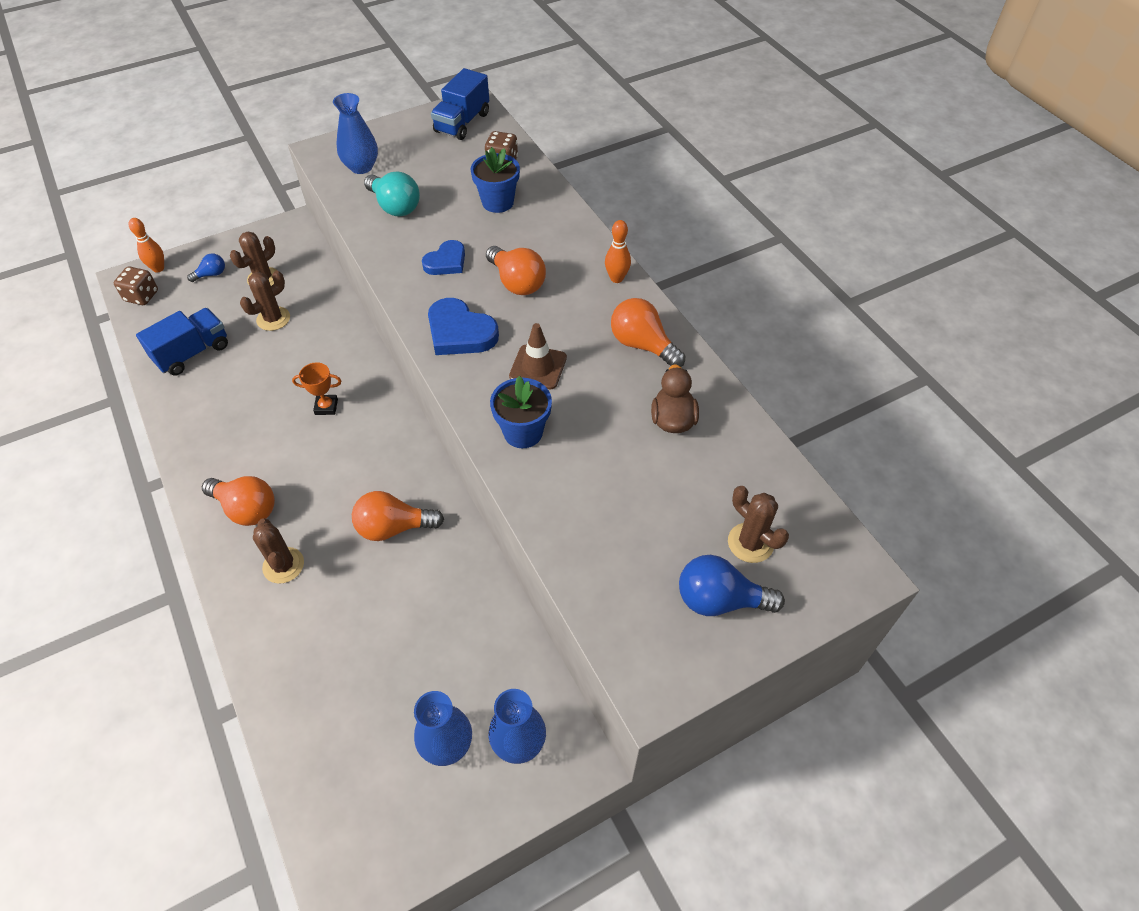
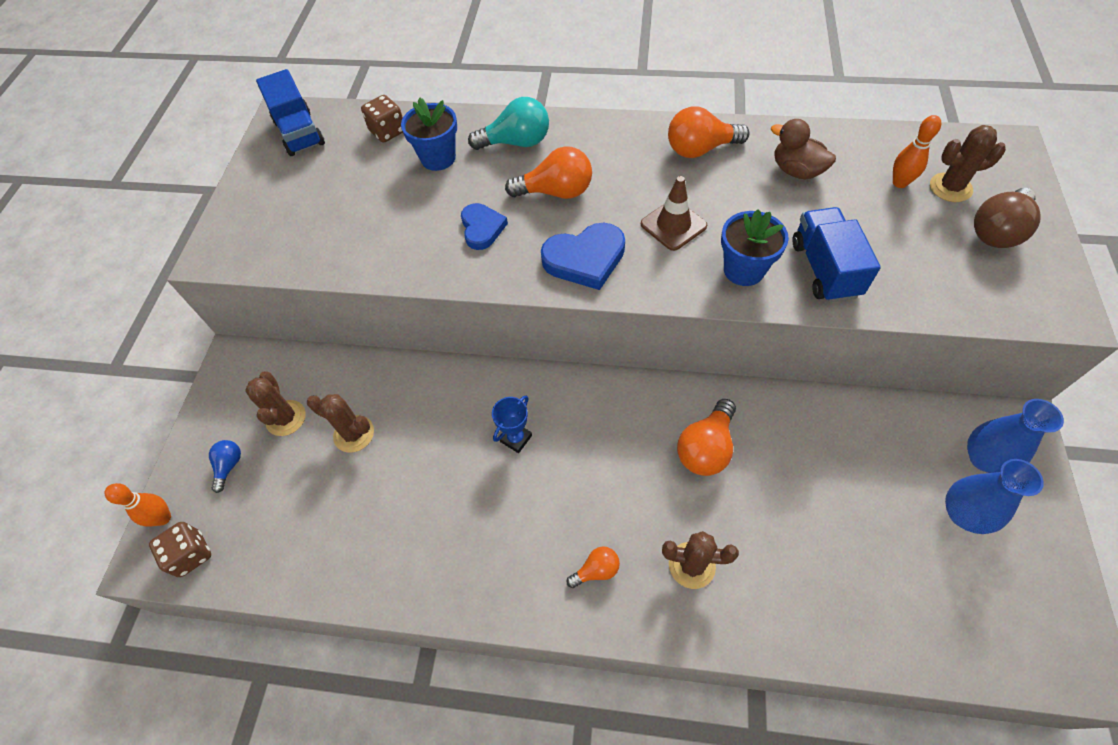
camera: 50 degrees left, 5 degrees up
blue truck [136,308,228,376] -> blue truck moved to [793,207,881,302]
orange light bulb [202,476,275,526] -> orange light bulb [566,546,620,588], size x0.55
brown cactus [240,271,290,331] -> brown cactus turned 60 degrees counterclockwise [307,394,374,453]
orange trophy [292,362,341,415] -> blue trophy [492,396,532,453]
blue vase [333,93,378,174] -> none
turquoise light bulb [364,172,420,217] -> turquoise light bulb moved to [468,97,549,150]
orange bowling pin [605,220,631,283] -> orange bowling pin moved to [893,115,941,188]
blue light bulb [679,555,785,616] -> brown light bulb [974,188,1041,248]

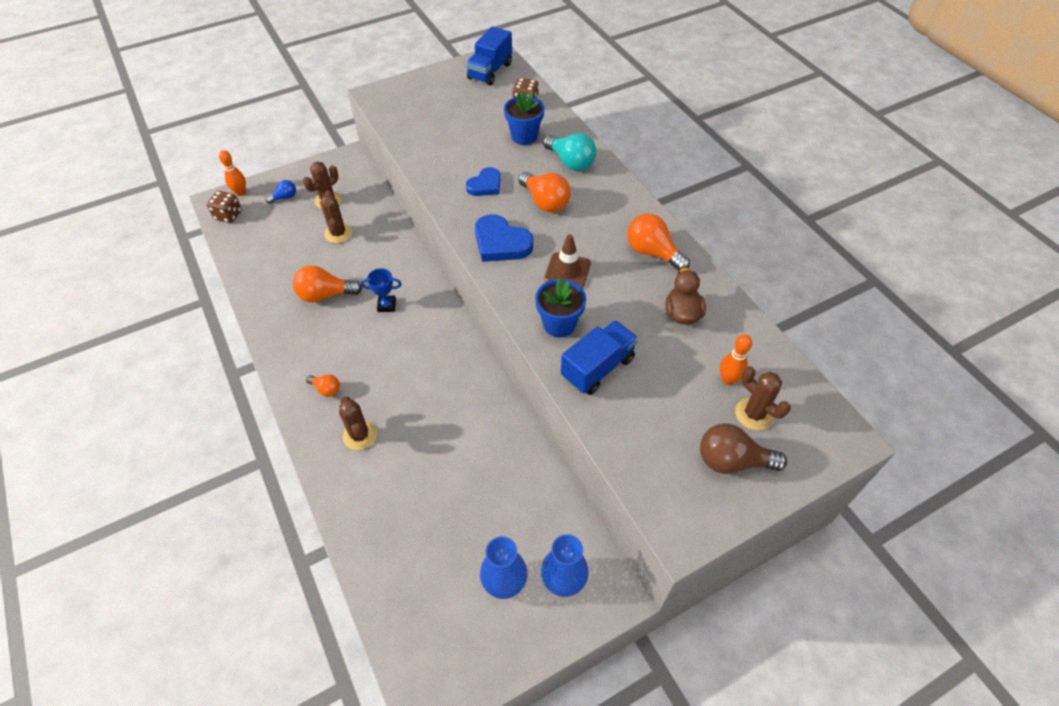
camera: 50 degrees right, 5 degrees down
orange light bulb [677,399,736,476] -> orange light bulb moved to [293,265,363,303]

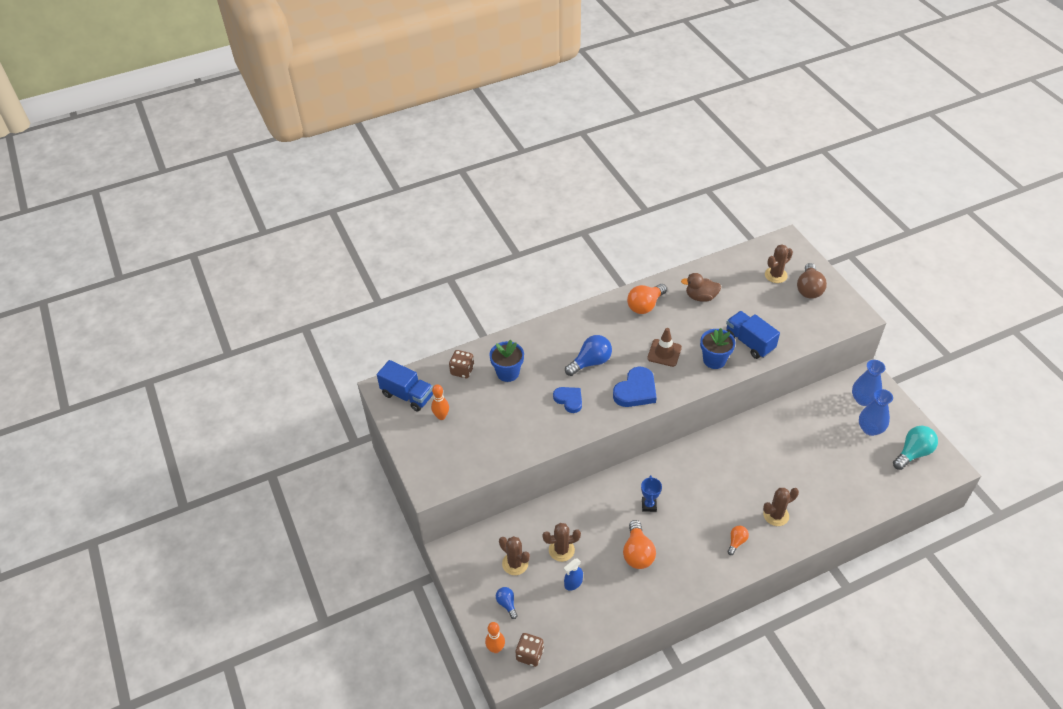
camera: 85 degrees left, 5 degrees down
orange light bulb [519,172,571,212] -> blue light bulb [565,335,612,376]
turquoise light bulb [543,133,596,171] -> turquoise light bulb moved to [893,426,938,470]
orange bowling pin [720,334,752,385] -> orange bowling pin moved to [431,384,449,420]
none -> blue spray bottle [564,558,583,591]

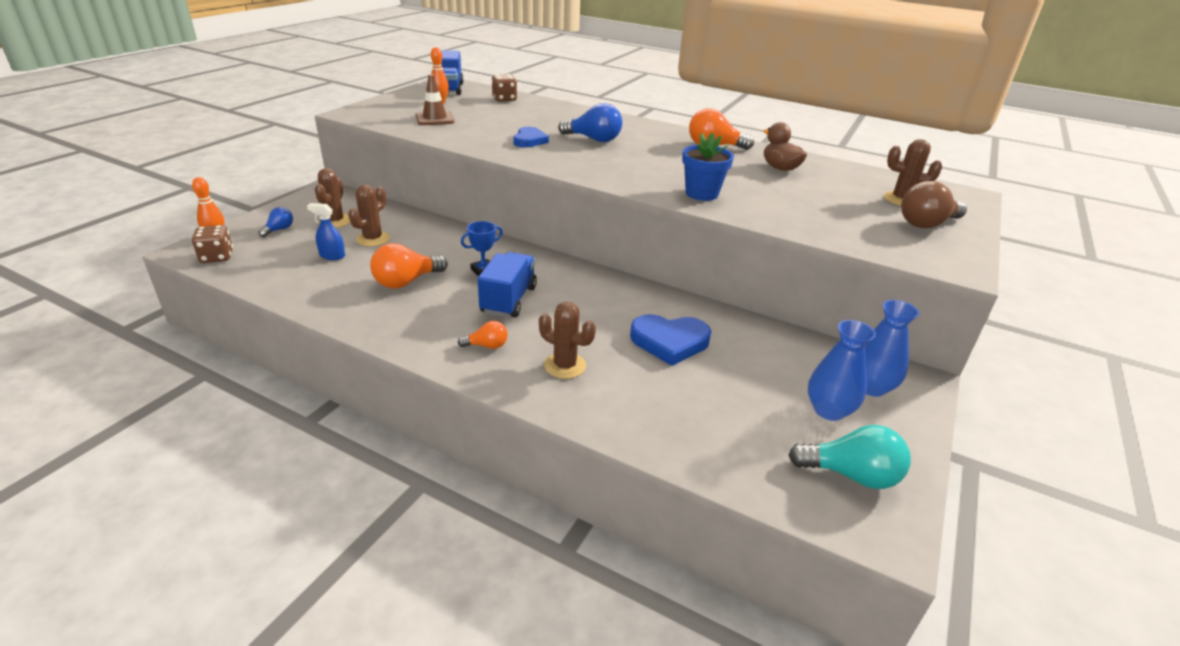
camera: 50 degrees right, 15 degrees down
blue flower pot [489,340,524,382] -> none
brown cactus [542,523,581,562] -> brown cactus turned 75 degrees clockwise [348,185,390,246]
blue heart [613,367,657,407] -> blue heart moved to [630,314,711,366]
brown traffic cone [647,328,682,367] -> brown traffic cone moved to [415,74,455,125]
blue truck [726,311,780,359] -> blue truck moved to [478,252,537,317]

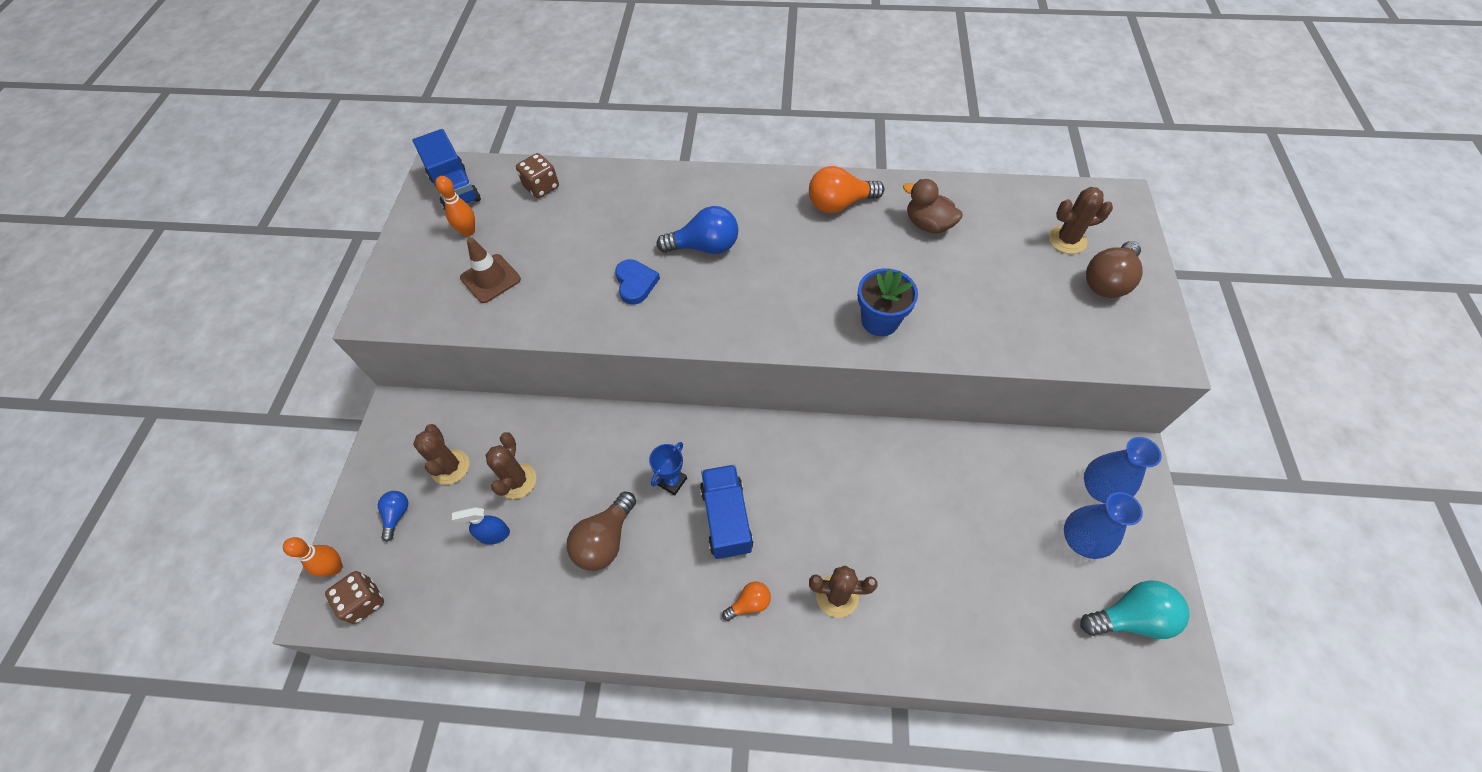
camera: 20 degrees left, 25 degrees up
orange light bulb [370,243,448,289] -> brown light bulb [567,492,636,571]
blue heart [630,314,711,366] -> none

